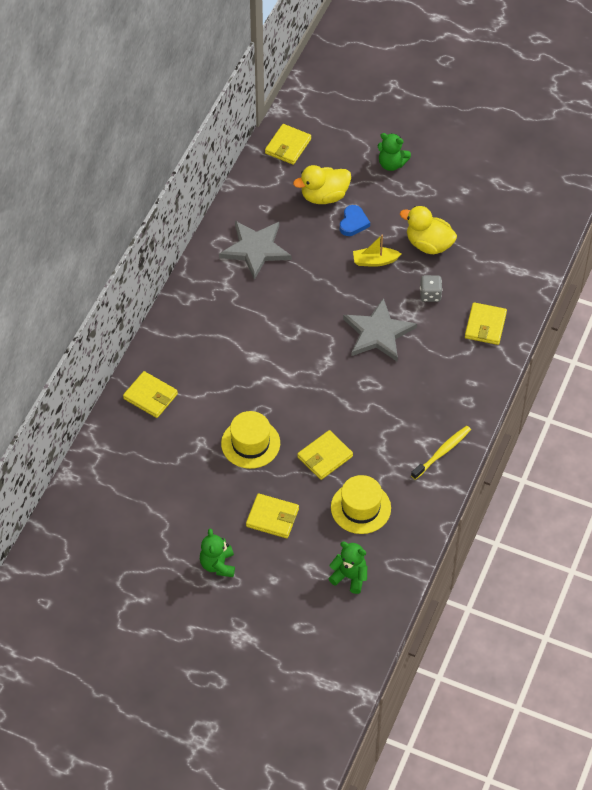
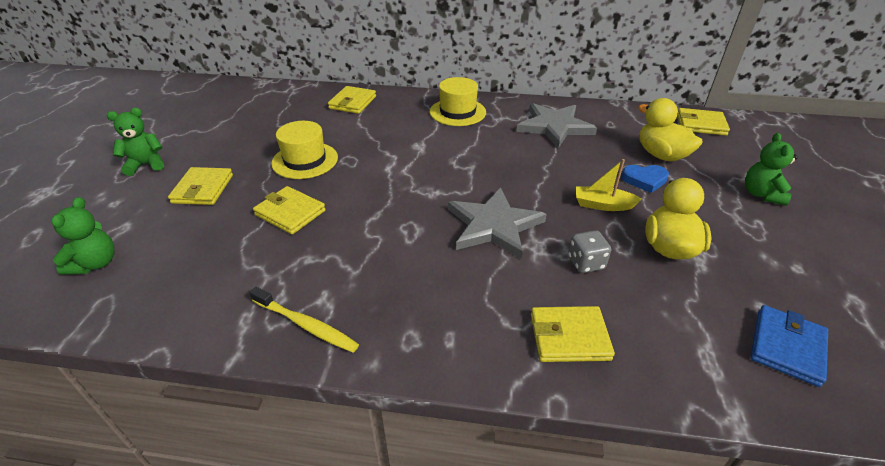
camera: 75 degrees right, 15 degrees down
yellow hat [331,475,391,534] -> yellow hat moved to [430,77,486,126]
yellow boat [353,234,401,267] -> yellow boat turned 60 degrees counterclockwise [576,159,642,211]
none -> blue wallet [750,305,828,387]

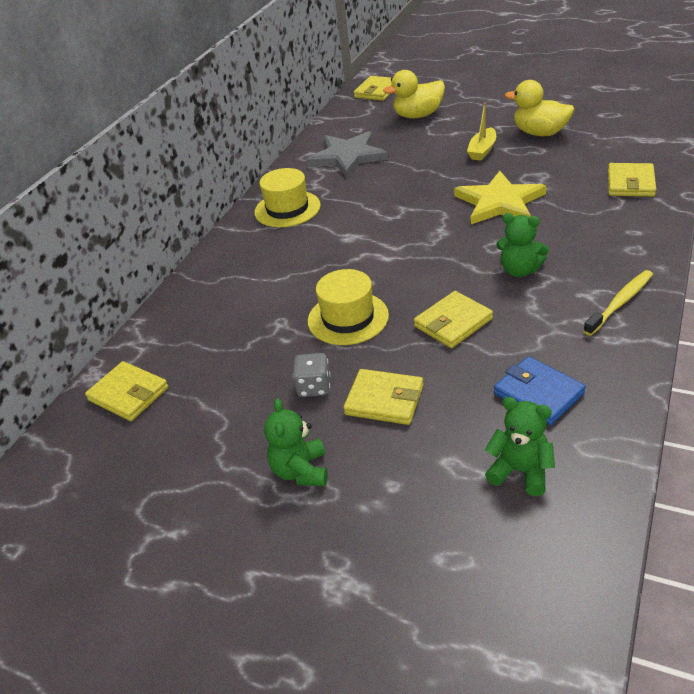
camera: 70 degrees left, 0 degrees up
yellow wallet [328,86,376,114] -> yellow wallet moved to [85,361,168,421]
grey star [448,187,547,259] -> yellow star [454,171,547,224]
grey dice [568,230,611,273] -> grey dice moved to [293,353,331,397]
blue heart [621,165,669,193] -> none
green teddy bear [745,133,798,205] -> green teddy bear moved to [496,213,549,277]
blue wallet [750,305,828,387] -> blue wallet moved to [494,356,586,425]

